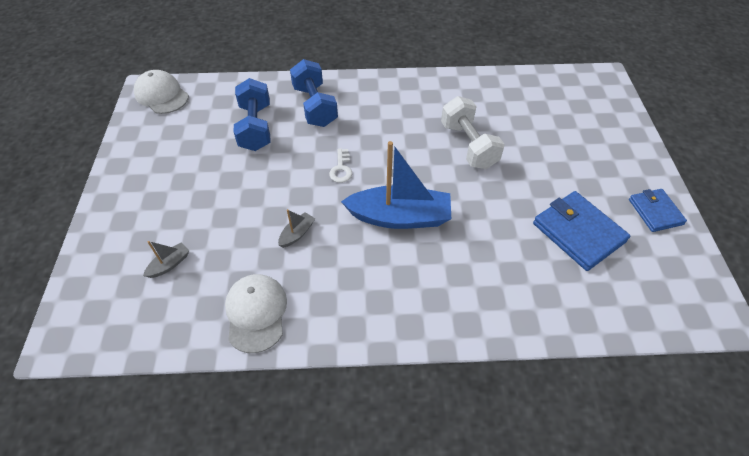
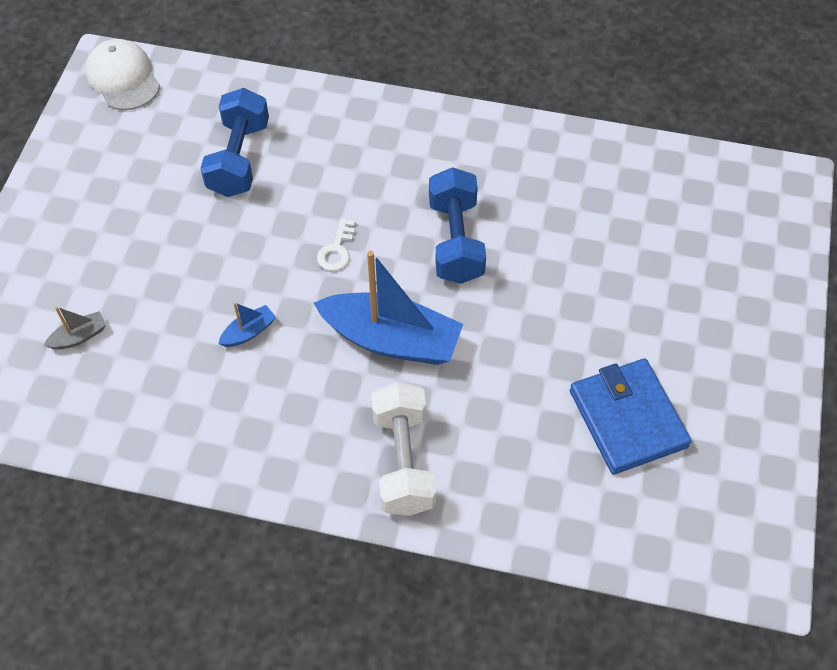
camera: 15 degrees right, 5 degrees up
white cap [225,274,287,353] -> none
grey boat [278,209,315,248] -> blue boat [218,302,276,347]
blue dumbbell [290,59,338,127] -> blue dumbbell moved to [429,167,486,284]
white dumbbell [441,96,505,169] -> white dumbbell moved to [371,382,436,516]
blue wallet [629,189,687,232] -> none

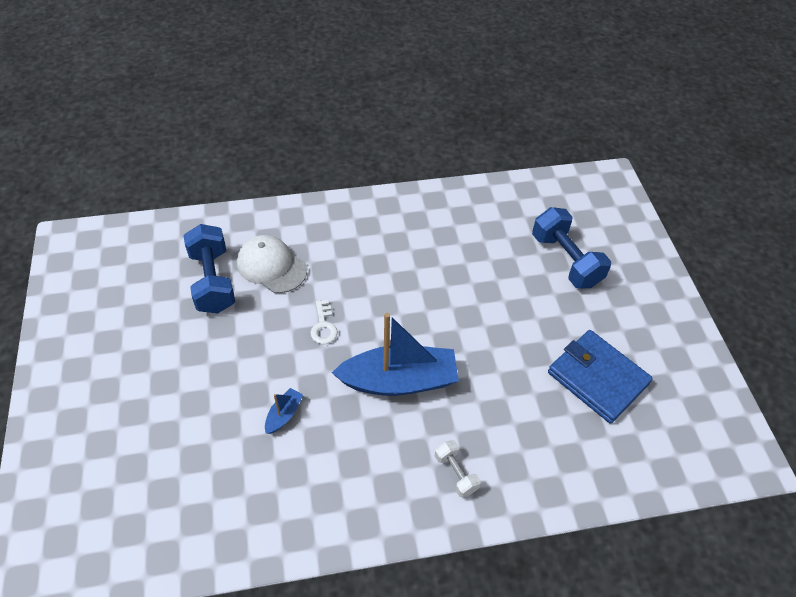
camera: 25 degrees left, 5 degrees down
grey boat [44,307,106,350] -> none
white cap [86,39,160,110] -> white cap moved to [237,235,307,293]
white dumbbell [371,382,436,516] -> white dumbbell [435,440,481,497], size x0.52
blue dumbbell [429,167,486,284] -> blue dumbbell moved to [532,207,611,288]

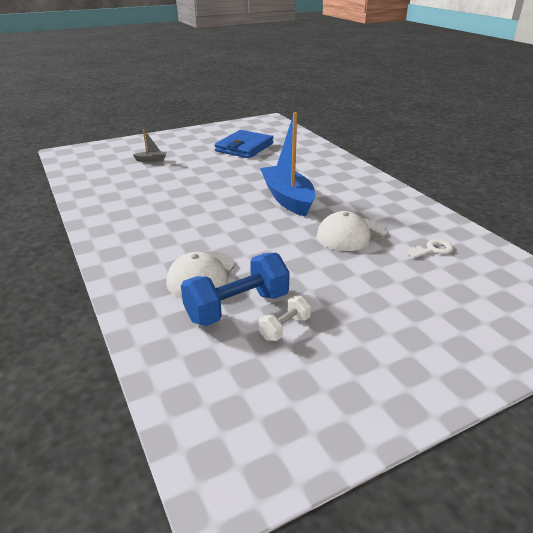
camera: 105 degrees left, 20 degrees down
blue boat [265,388,303,434] -> white cap [317,211,386,251]
white key [310,300,338,344] -> white key moved to [406,239,453,258]
white dumbbell [435,440,481,497] -> white dumbbell moved to [259,296,311,341]
blue dumbbell [532,207,611,288] -> grey boat [133,129,166,162]

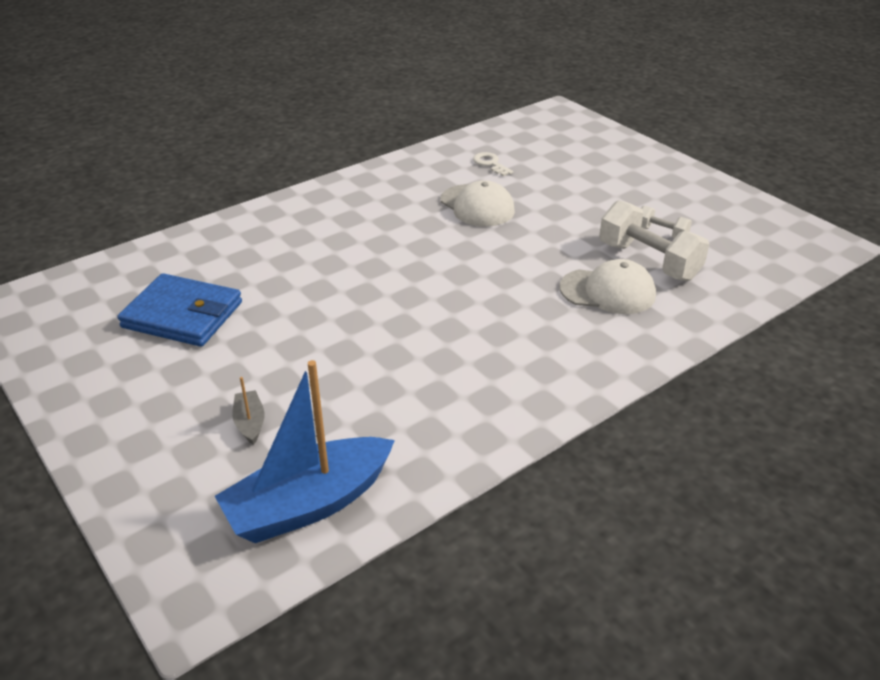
camera: 100 degrees left, 5 degrees up
blue dumbbell [181,253,290,326] -> white dumbbell [599,200,709,281]
blue boat [260,112,315,217] -> blue boat moved to [215,360,395,543]

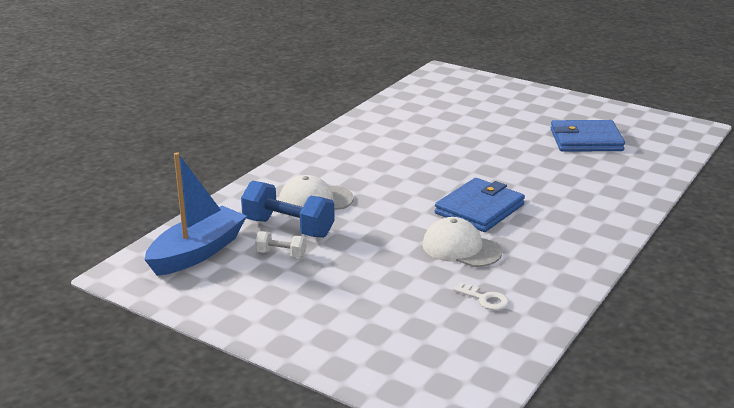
camera: 160 degrees right, 10 degrees down
blue boat [215,360,395,543] -> blue boat moved to [145,152,247,276]
grey boat [232,377,265,445] -> none
white dumbbell [599,200,709,281] -> blue dumbbell [241,181,335,238]
none -> blue wallet [435,178,525,232]

